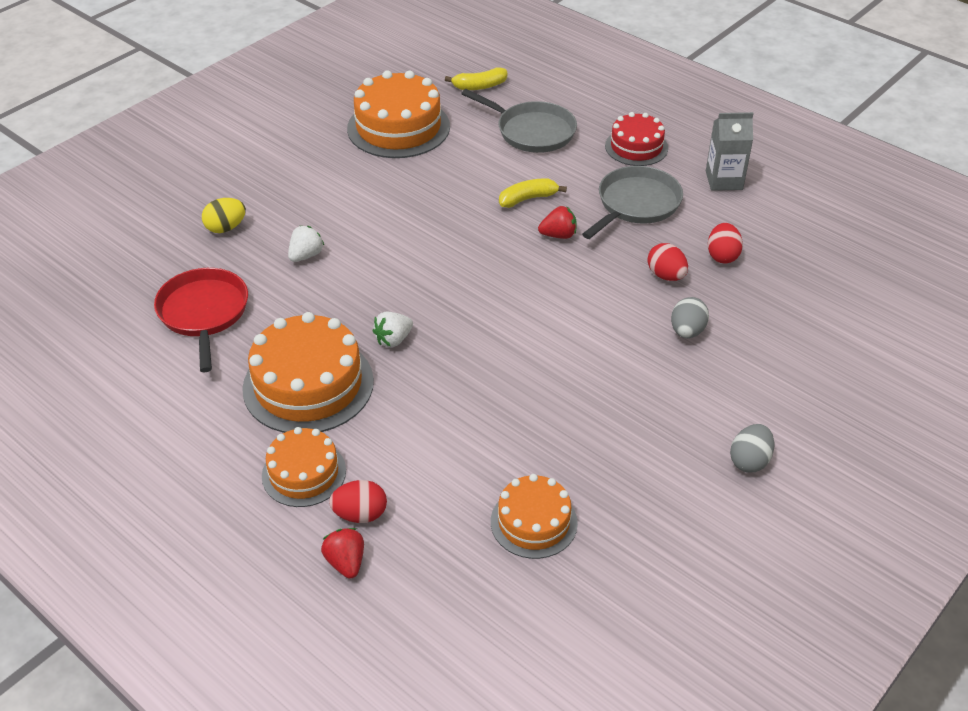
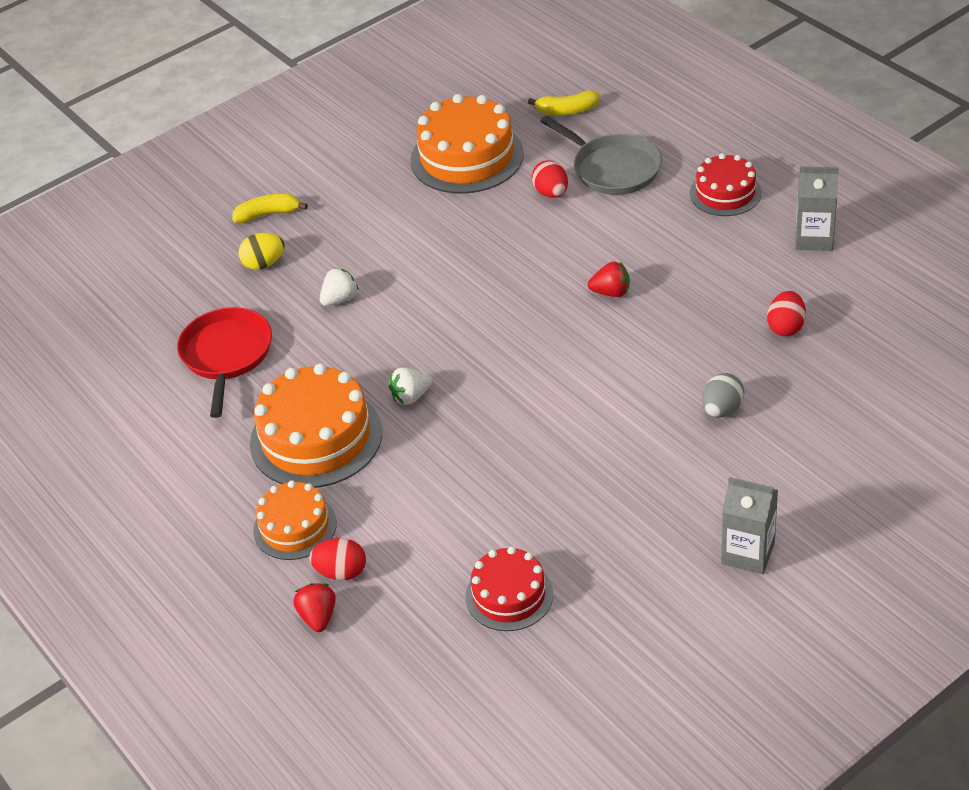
camera: 15 degrees right, 0 degrees up
orange cake [491,474,578,559] -> red cake [466,546,553,631]
yellow banana [499,178,567,208] -> yellow banana moved to [232,194,308,223]
grey pan [582,166,683,239] -> none
red egg [647,243,688,281] -> red egg moved to [532,160,568,198]
grey egg [730,424,774,473] -> grey carton [721,477,778,574]

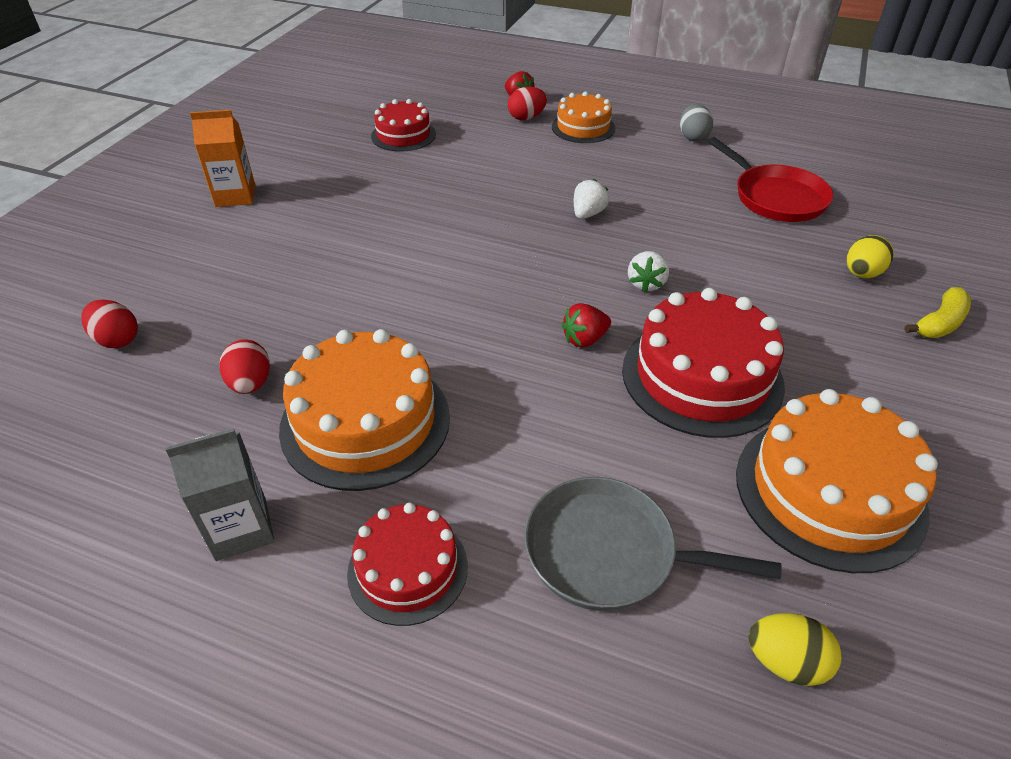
camera: 145 degrees right, 0 degrees up
orange cake [250,363,382,488] -> orange cake moved to [279,329,450,491]
white strawberry [320,268,359,306] -> white strawberry moved to [628,251,669,293]
yellow banana [528,90,600,115] -> yellow egg [749,613,841,686]
red egg [532,160,568,198] -> red egg moved to [81,299,138,348]
red strawberry [588,262,630,297] -> red strawberry moved to [561,303,611,348]
grey egg [702,373,744,418] -> grey egg moved to [680,104,713,142]
grey carton [721,477,778,574] -> orange carton [190,110,255,207]
none -> red cake [622,288,785,438]

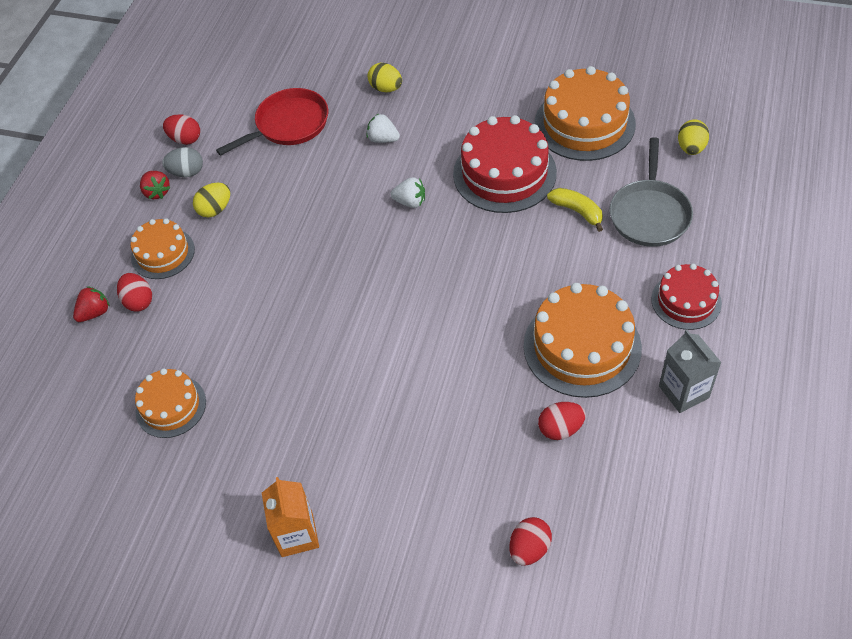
camera: 90 degrees left, 10 degrees up
red cake [371,99,436,152] -> orange cake [135,368,206,438]
red strawberry [561,303,611,348] -> red strawberry moved to [140,171,170,199]
white strawberry [574,179,609,219] -> white strawberry moved to [366,114,400,143]
yellow banana [905,287,971,338] -> yellow banana moved to [547,188,603,232]
none -> red egg [163,114,200,145]
none -> yellow egg [193,183,230,217]

